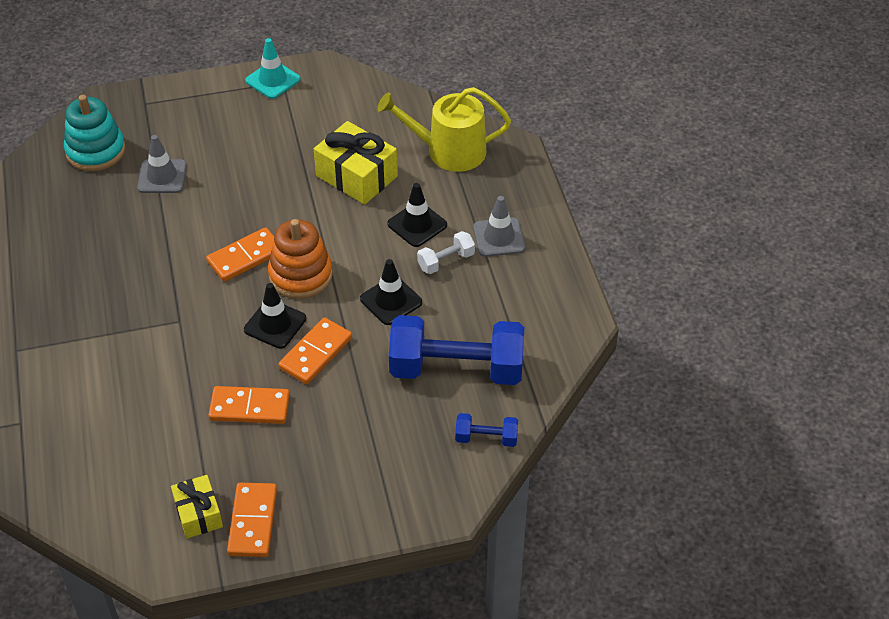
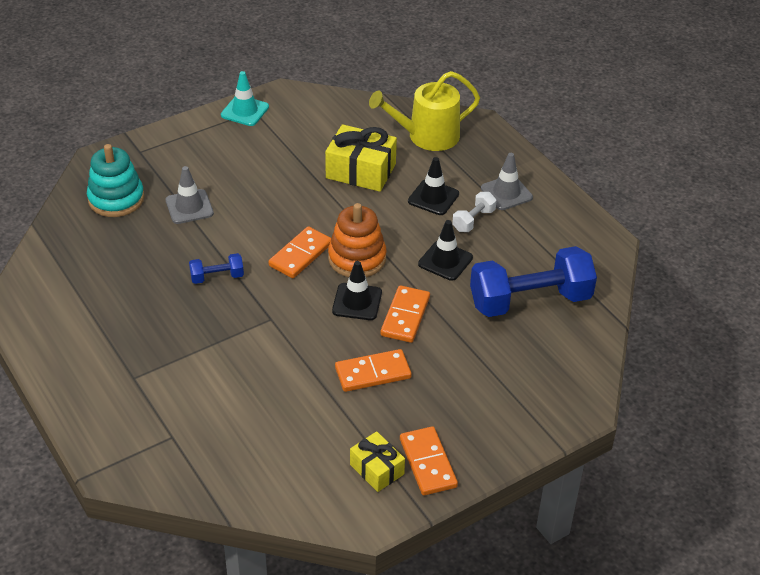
camera: 20 degrees left, 5 degrees down
blue dumbbell [455,413,518,447] -> blue dumbbell moved to [189,253,244,284]

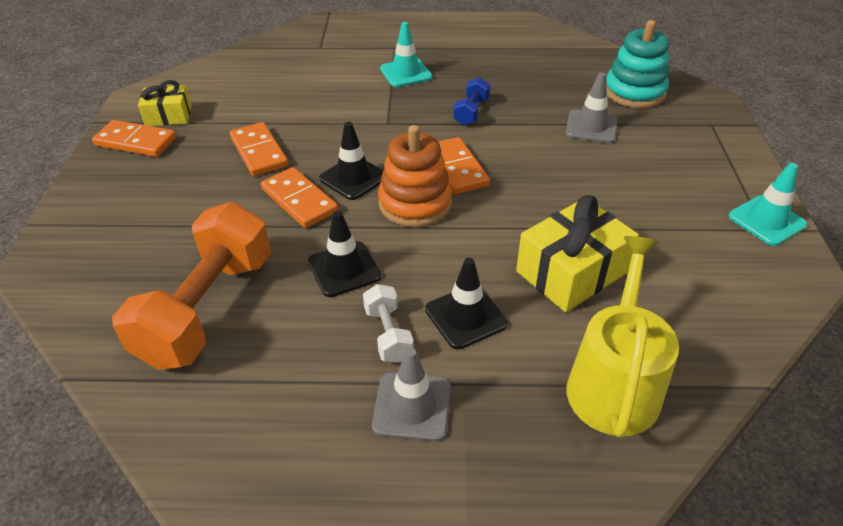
camera: 125 degrees right, 0 degrees up
orange domino [335,349,412,392] -> orange domino turned 45 degrees counterclockwise [230,122,288,176]
blue dumbbell [470,246,597,317] -> orange dumbbell [112,202,271,370]
none -> turquoise traffic cone [380,22,432,87]

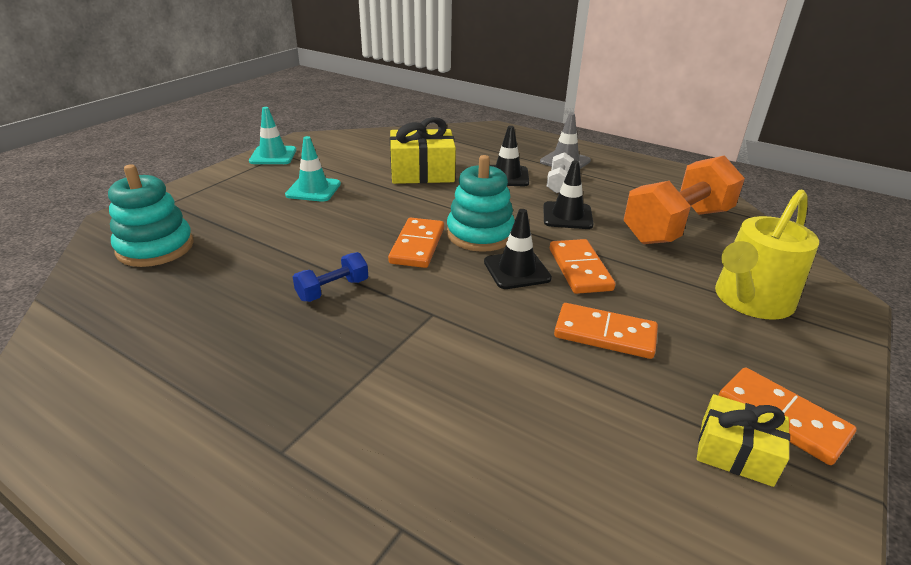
camera: 150 degrees left, 10 degrees down
orange domino [230,122,288,176] -> orange domino turned 75 degrees counterclockwise [554,303,658,359]
orange stacking toy [378,125,453,227] -> turquoise stacking toy [447,155,515,252]
turquoise traffic cone [380,22,432,87] -> turquoise traffic cone moved to [285,136,341,202]
grey traffic cone [565,72,618,143] -> none
yellow watering can [567,236,679,438] -> yellow watering can moved to [715,189,819,320]

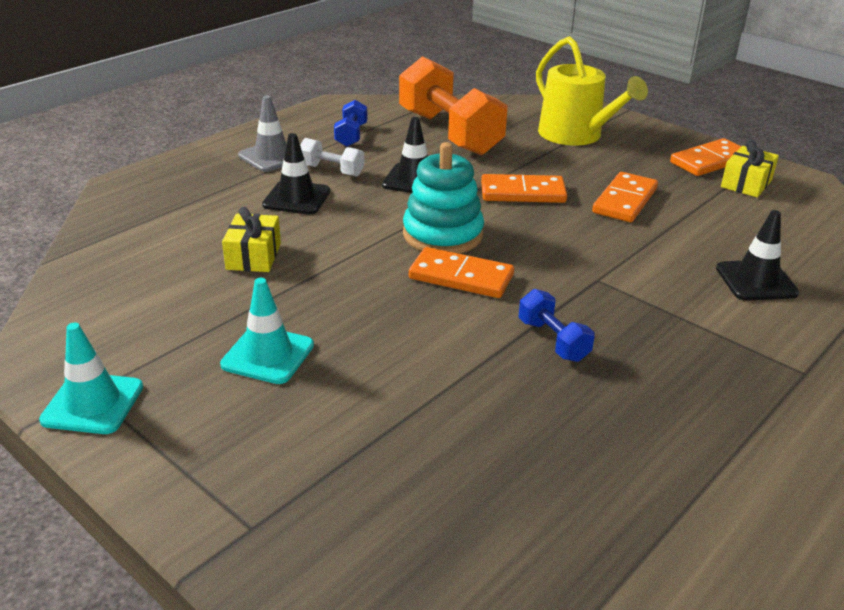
camera: 80 degrees left, 0 degrees up
turquoise stacking toy [108,164,194,267] -> none
yellow gift [390,117,456,184] -> yellow gift [222,207,281,272], size x0.61
black traffic cone [484,209,552,289] -> black traffic cone moved to [716,210,799,301]
none -> blue dumbbell [334,100,368,147]

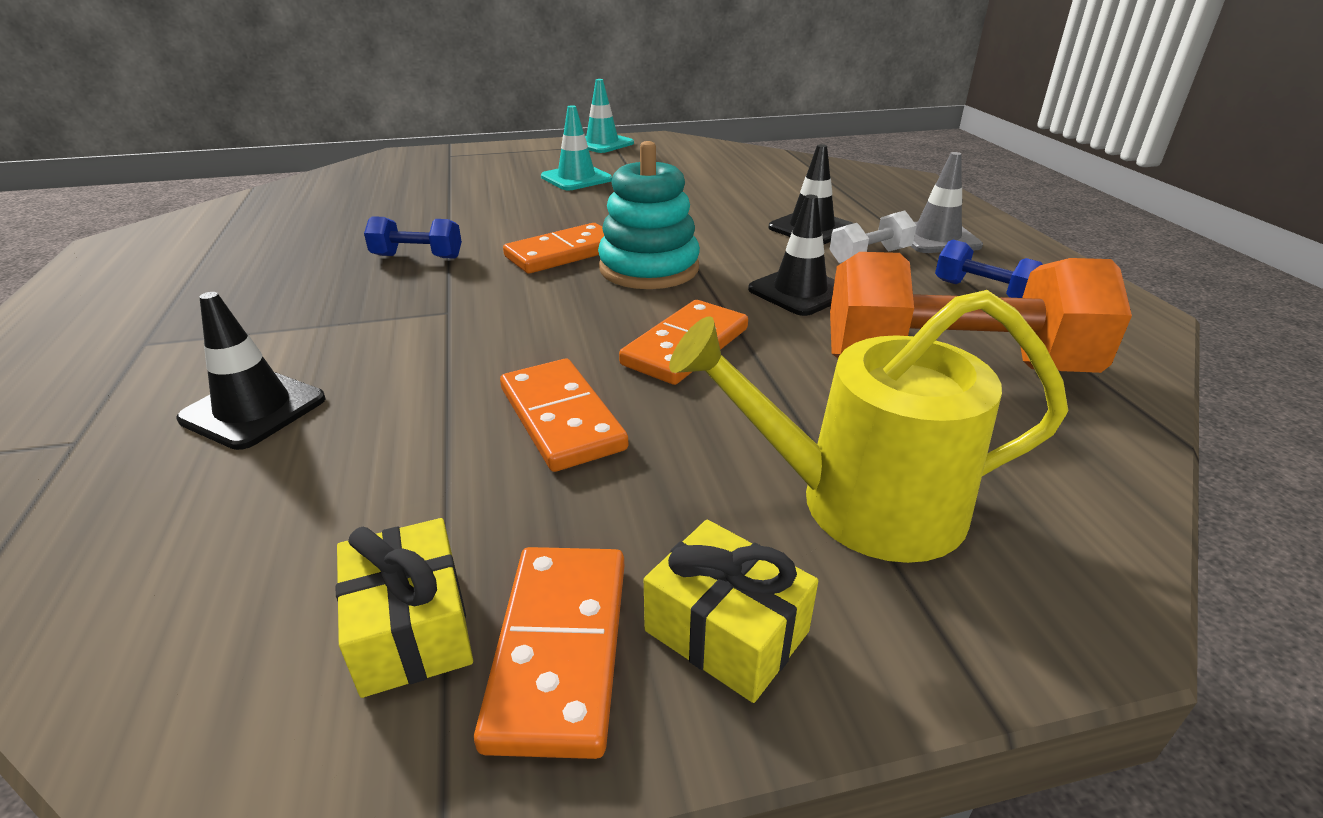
camera: 125 degrees right, 0 degrees up
yellow gift [222,207,281,272] -> yellow gift moved to [644,520,818,703]

